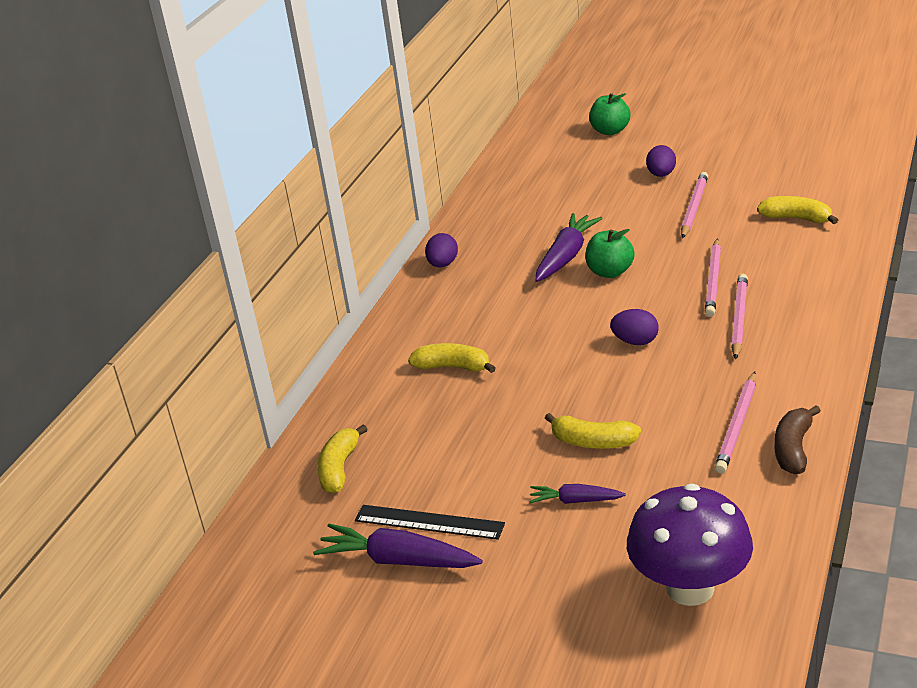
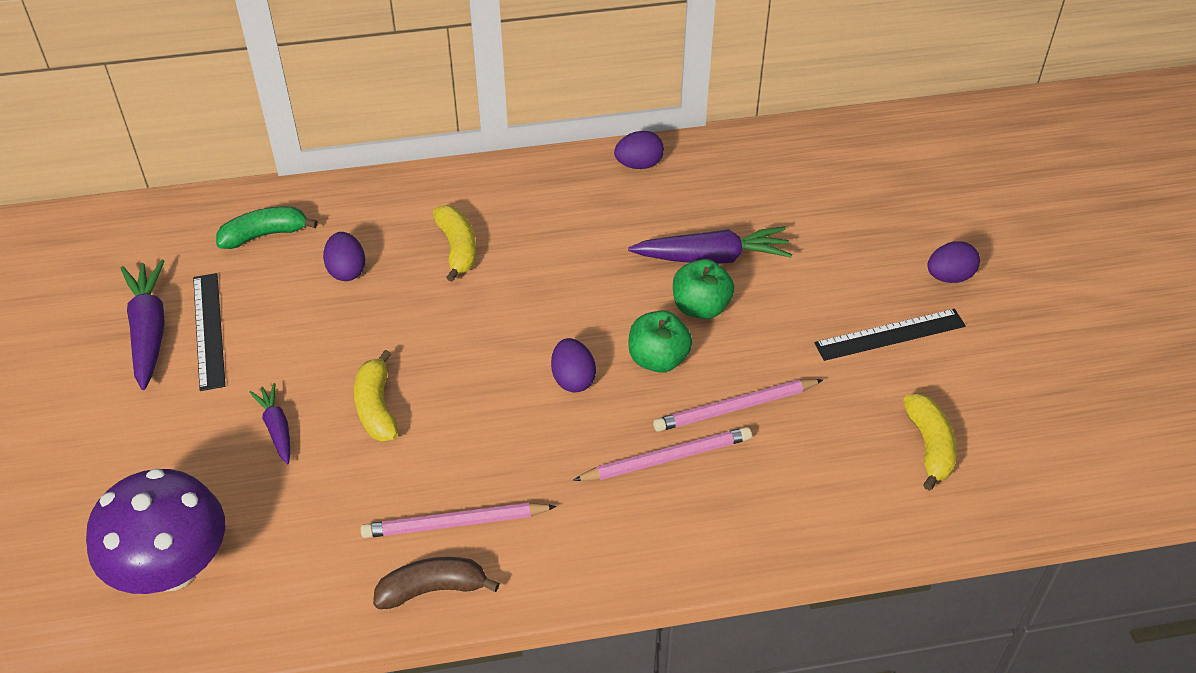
camera: 55 degrees right, 15 degrees up
yellow banana [317,424,368,493] -> green banana [216,206,318,249]
green apple [589,93,630,135] -> green apple moved to [628,310,692,373]
pink pencil [681,172,708,238] -> black ruler [814,309,966,361]
none -> purple egg [323,232,365,281]

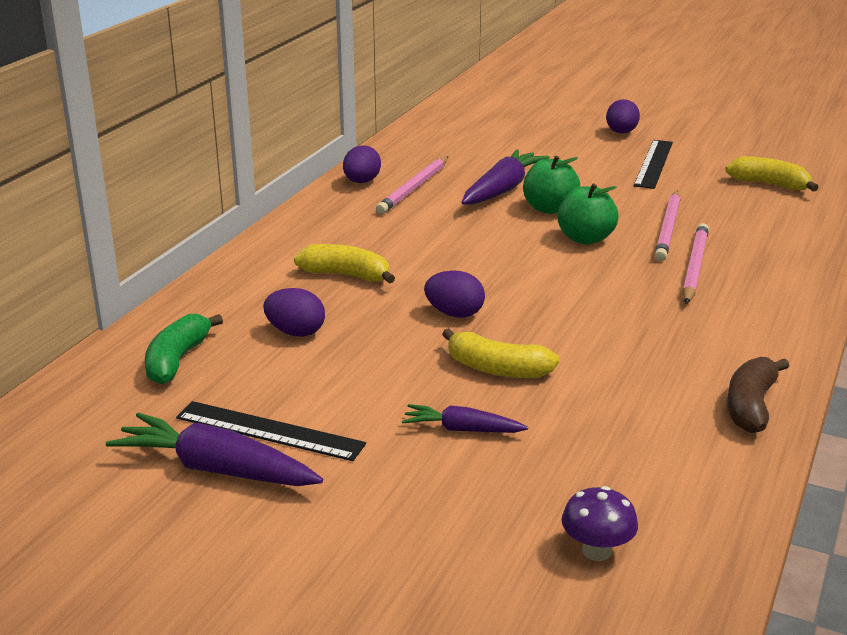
camera: 55 degrees left, 20 degrees down
purple mushroom [86,468,225,594] -> purple mushroom [562,486,638,561], size x0.44
pink pencil [361,503,557,538] -> pink pencil moved to [376,156,448,214]
purple egg [551,338,596,392] -> purple egg moved to [424,270,485,318]

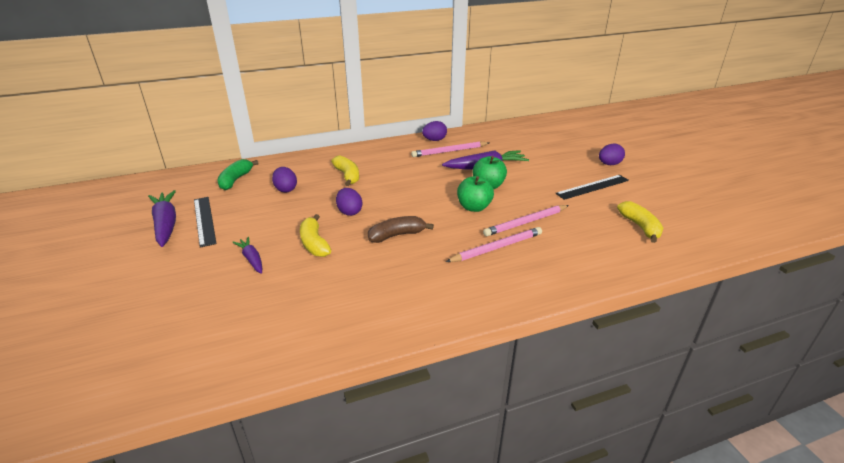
camera: 45 degrees right, 5 degrees up
green banana [145,314,223,385] -> green banana turned 45 degrees counterclockwise [217,159,259,190]
purple mushroom [562,486,638,561] -> none
brown banana [727,357,789,433] -> brown banana moved to [368,216,434,243]

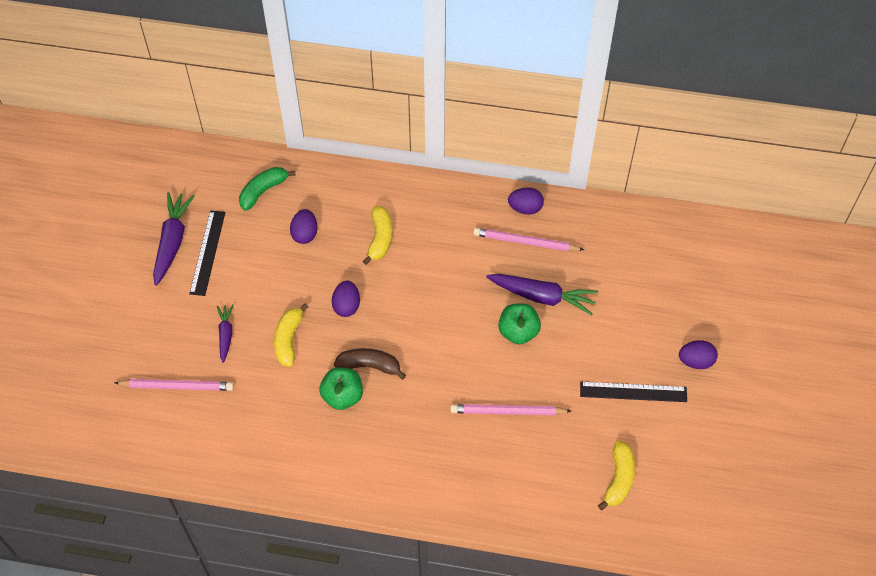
camera: 30 degrees right, 25 degrees up
pink pencil [446,227,542,262] -> pink pencil moved to [114,379,234,391]
green apple [457,176,494,212] -> green apple moved to [319,367,363,410]

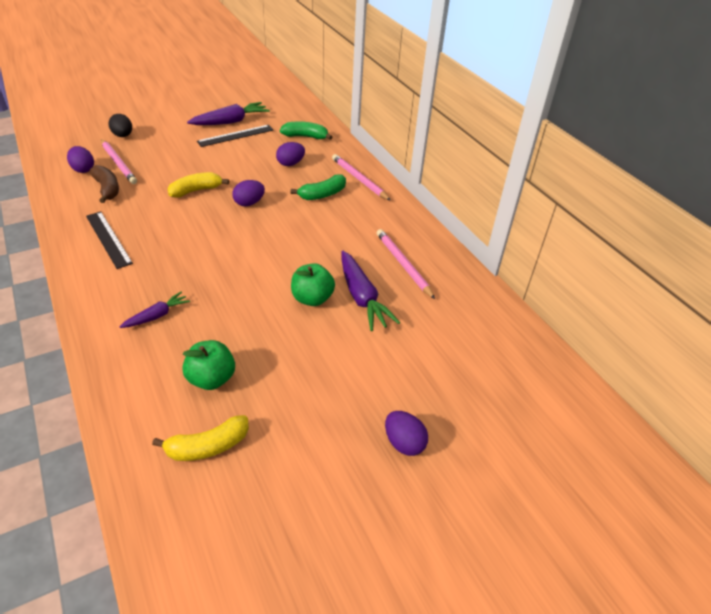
camera: 50 degrees right, 15 degrees down
purple carrot [217,304,234,363] -> purple carrot moved to [120,292,190,328]
green apple [319,367,363,410] -> green apple moved to [182,340,235,390]
brown banana [334,348,406,380] -> brown banana moved to [90,165,119,203]
yellow banana [363,206,392,265] -> green banana [291,174,346,200]
pink pencil [450,404,571,415] -> pink pencil moved to [332,154,391,201]
purple egg [508,187,544,214] -> purple egg moved to [67,146,94,173]
black ruler [580,382,687,402] -> black ruler moved to [86,211,133,269]
none -> black egg [109,114,132,137]

